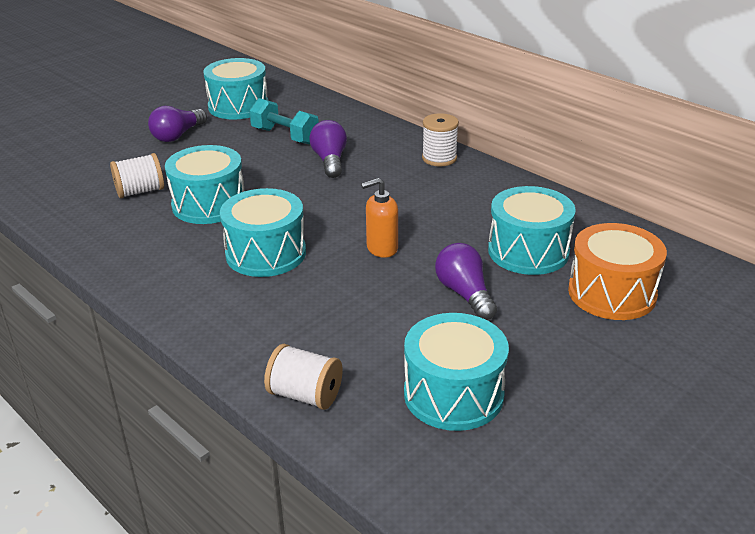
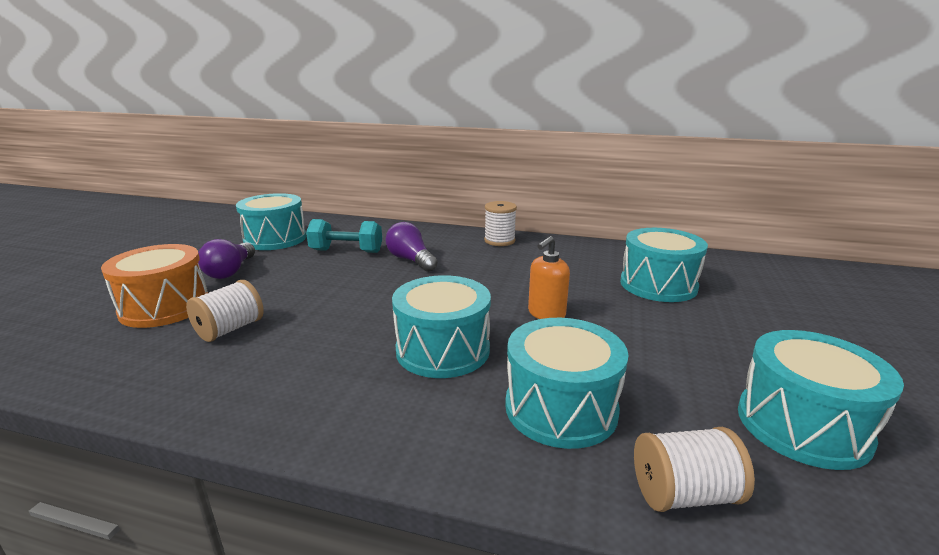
camera: 30 degrees left, 10 degrees down
turquoise drum [165,145,244,224] -> turquoise drum moved to [505,318,629,449]
purple light bulb [435,243,497,320] -> none
orange drum [568,223,667,320] -> orange drum moved to [101,244,208,328]

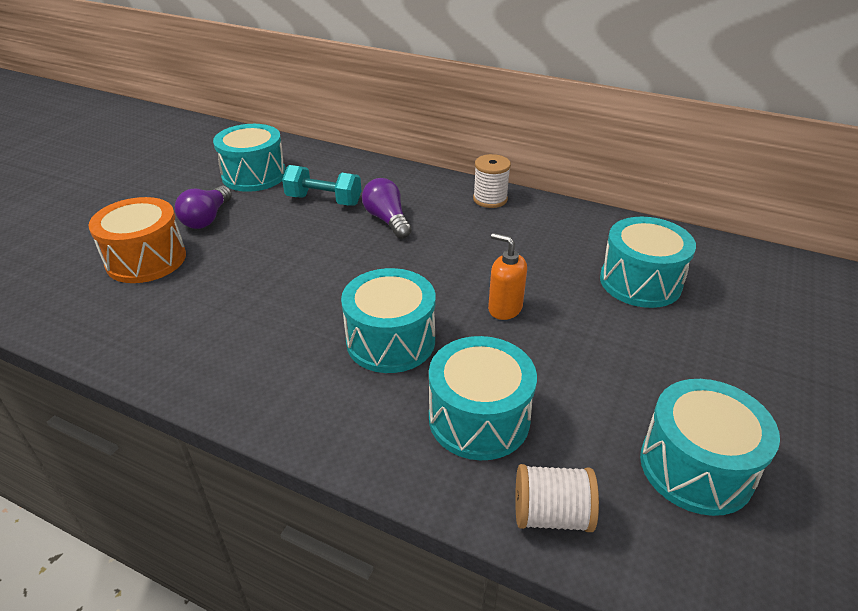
camera: 10 degrees right, 15 degrees up
white spool [186,280,264,342] -> none
orange soap dispenser [528,236,570,319] -> orange soap dispenser turned 75 degrees clockwise [488,233,527,320]

